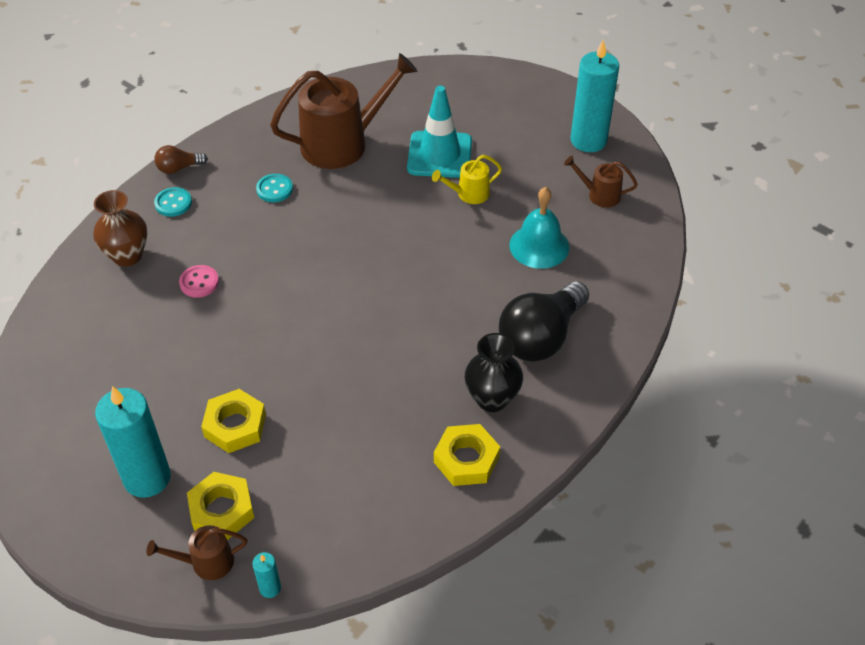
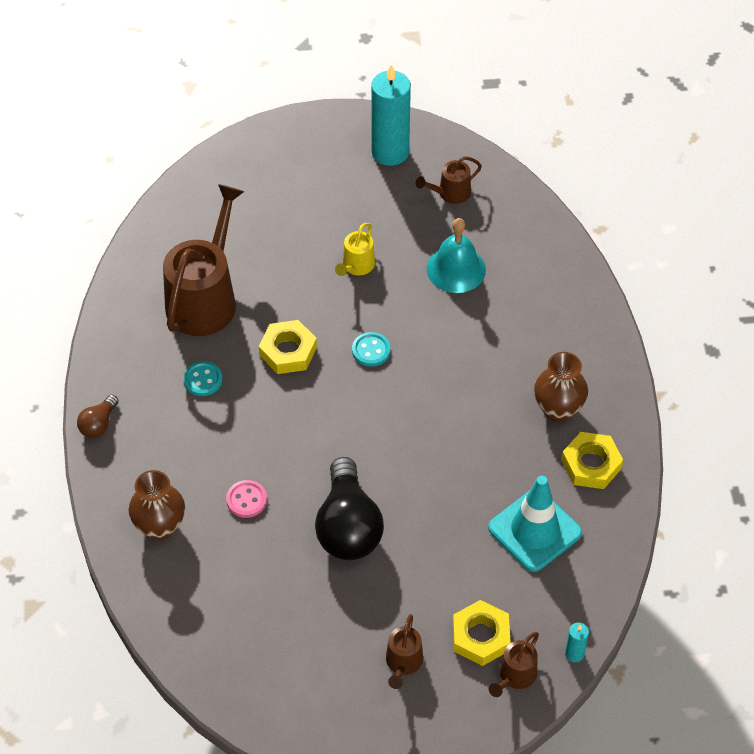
camera: 45 degrees left, 5 degrees up
turquoise candle [95,386,171,498] -> brown watering can [386,614,423,689]
turquoise button [154,187,192,217] -> turquoise button moved to [352,332,390,367]
yellow nut [201,389,266,453] -> yellow nut moved to [259,320,317,374]
turquoise traffic cone [407,85,472,178] -> turquoise traffic cone moved to [488,476,582,572]
black vase [465,333,523,412] -> brown vase [534,352,588,422]
black light bulb [499,281,589,362] -> black light bulb moved to [315,457,384,560]

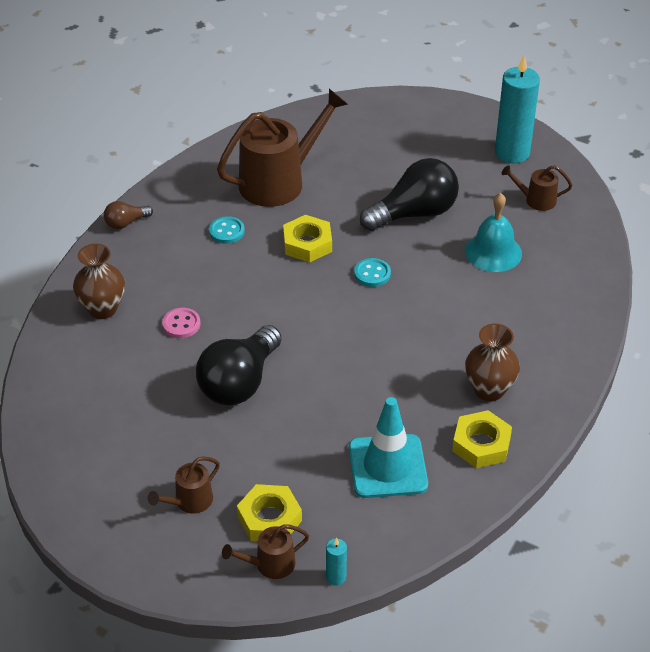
camera: 35 degrees right, 10 degrees down
yellow watering can [335,223,375,276] -> black light bulb [360,158,459,231]

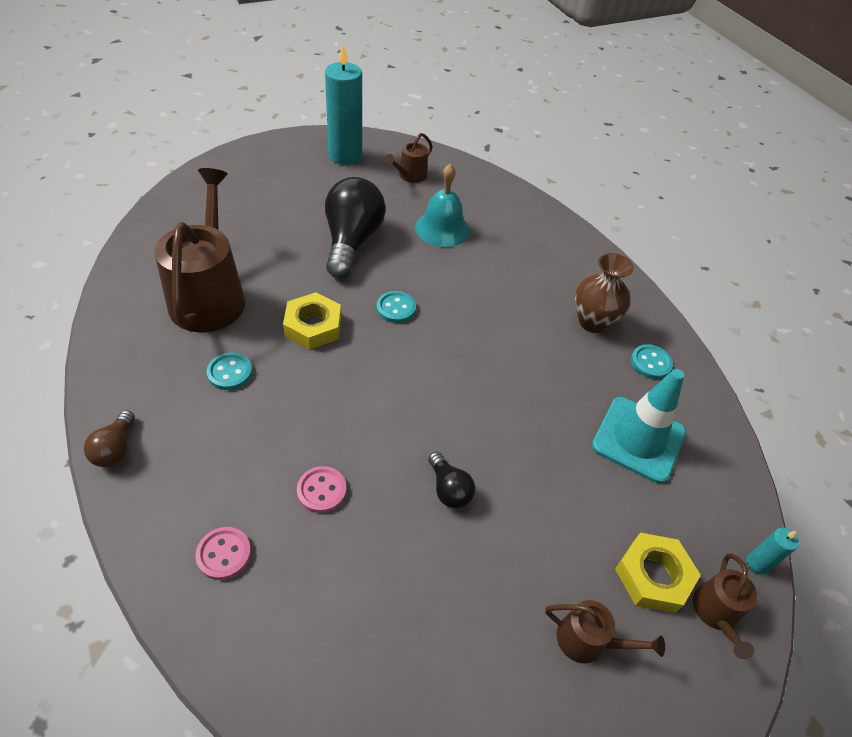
camera: 60 degrees left, 5 degrees up
brown vase [73,244,125,319] -> pink button [195,527,251,580]
brown watering can [148,456,220,514] -> brown watering can turned 60 degrees counterclockwise [545,600,665,663]
black light bulb [196,325,282,405] -> black light bulb [428,451,475,509], size x0.48
yellow nut [452,410,512,468] -> turquoise button [631,344,673,379]

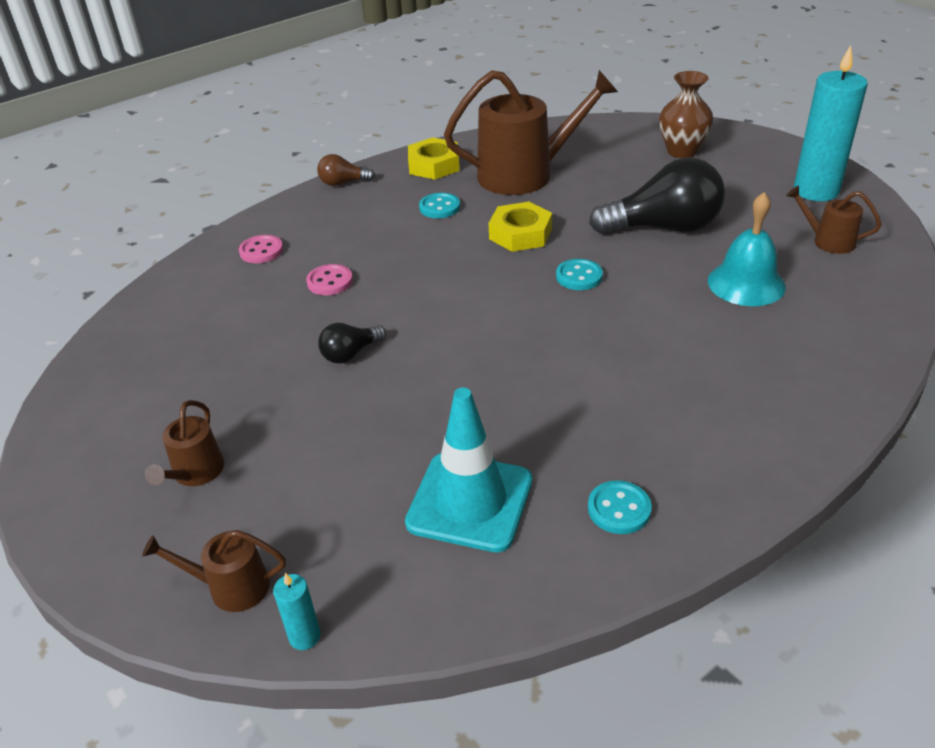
camera: 85 degrees right, 10 degrees down
brown vase [575,253,634,333] -> brown vase moved to [659,71,713,158]
yellow nut [615,533,701,613] -> yellow nut moved to [408,137,460,180]

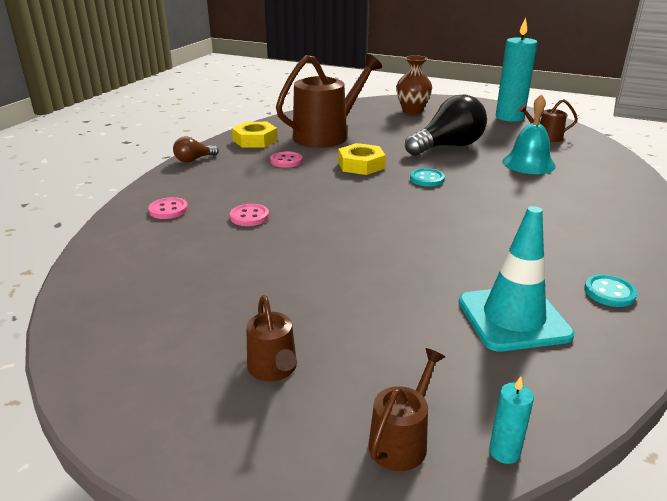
camera: 30 degrees left, 10 degrees down
brown watering can [142,530,286,612] -> brown watering can turned 150 degrees clockwise [369,348,445,471]
black light bulb [318,323,386,364] -> none
turquoise button [419,193,460,218] -> pink button [270,151,303,168]

